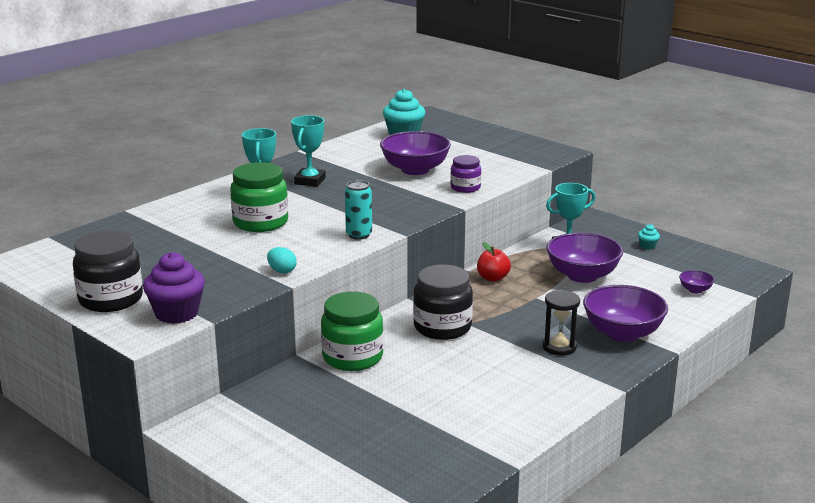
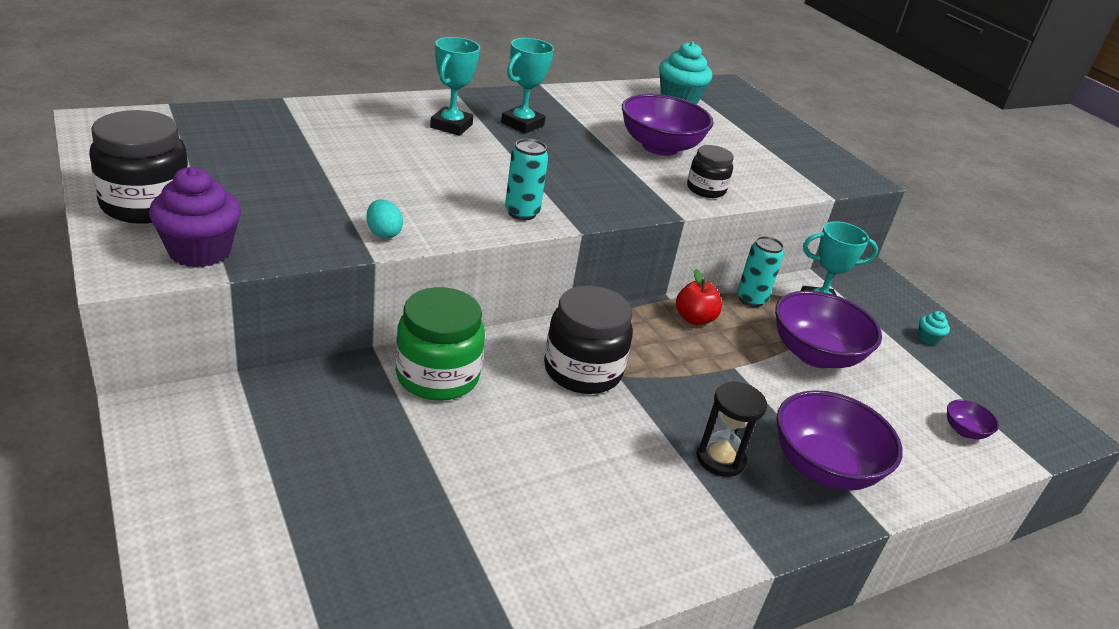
camera: 15 degrees right, 10 degrees up
green jar [230,162,288,232] -> none
purple jar [450,155,481,193] -> black jar [687,145,734,198]
none -> turquoise can [737,236,784,307]

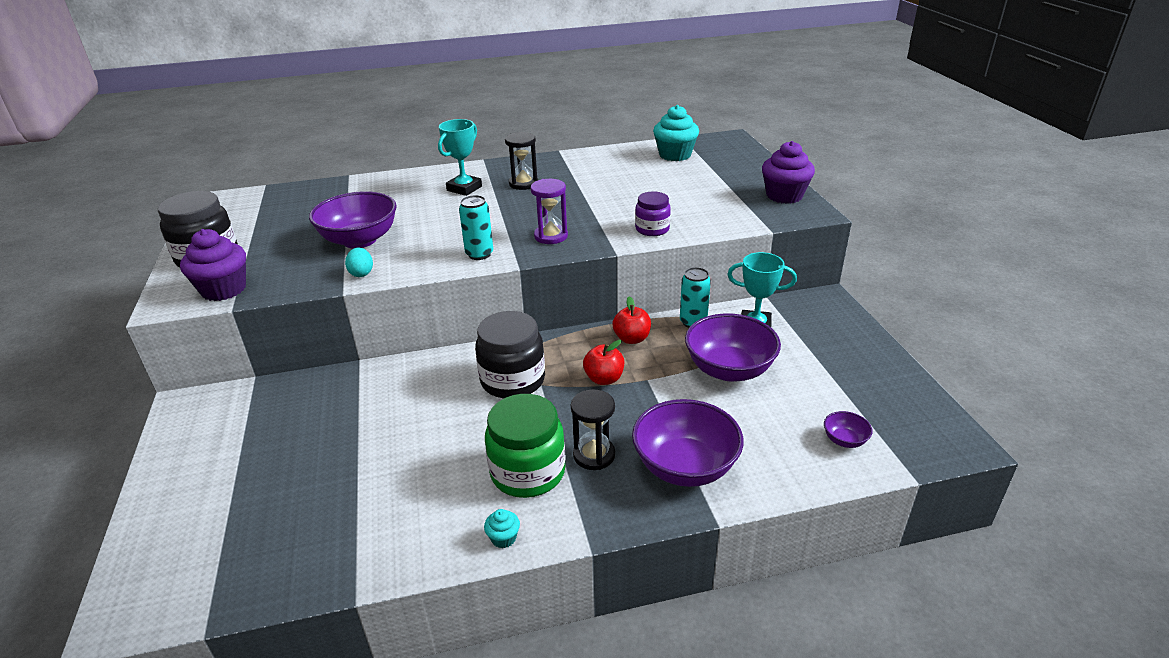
camera: 20 degrees right, 0 degrees up
green jar [395,287,485,401] -> green jar moved to [485,394,566,498]
turquoise trophy [501,38,554,134] -> black hourglass [505,132,538,190]
purple bowl [622,94,714,156] -> purple bowl moved to [309,191,397,249]
black jar [687,145,734,198] -> purple jar [635,191,671,236]
turquoise cupcake [918,311,950,345] -> turquoise cupcake moved to [484,509,520,548]
none -> purple hourglass [531,179,568,244]
none -> red apple [583,340,624,385]
none -> purple cupcake [762,141,815,204]

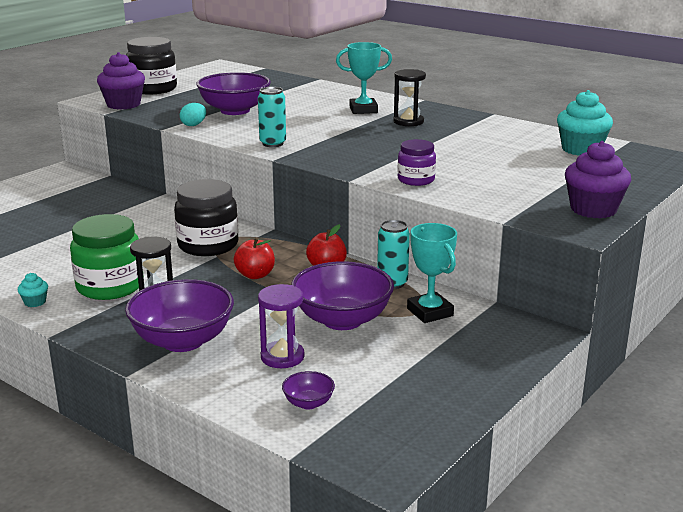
camera: 50 degrees right, 10 degrees down
purple hourglass [531,179,568,244] -> purple hourglass moved to [258,284,305,368]

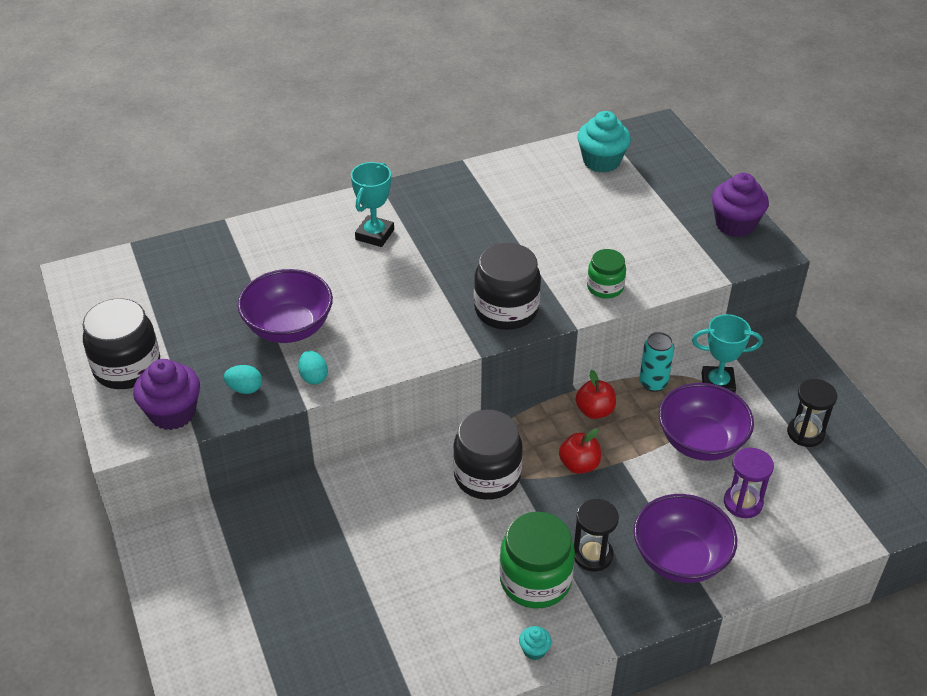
camera: 60 degrees left, 20 degrees up
turquoise can [258,87,286,147] -> none
purple bowl [282,371,335,409] -> none
black hourglass [393,69,426,126] -> black hourglass moved to [787,379,837,447]
purple jar [397,139,436,186] -> green jar [587,249,626,299]
none -> turquoise egg [224,365,262,394]
none -> black jar [474,243,541,330]

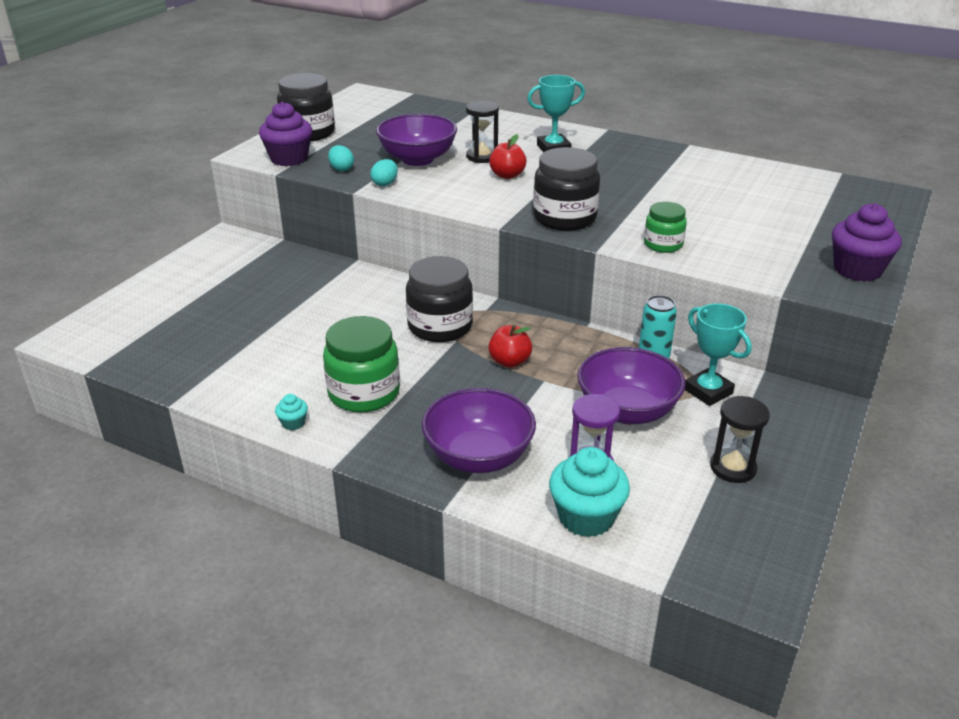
camera: 50 degrees right, 10 degrees down
black hourglass [574,499,619,571] -> black hourglass moved to [466,101,499,163]
red apple [575,370,616,419] -> red apple moved to [489,134,527,179]
turquoise cupcake [577,111,631,173] -> turquoise cupcake moved to [549,447,630,537]

